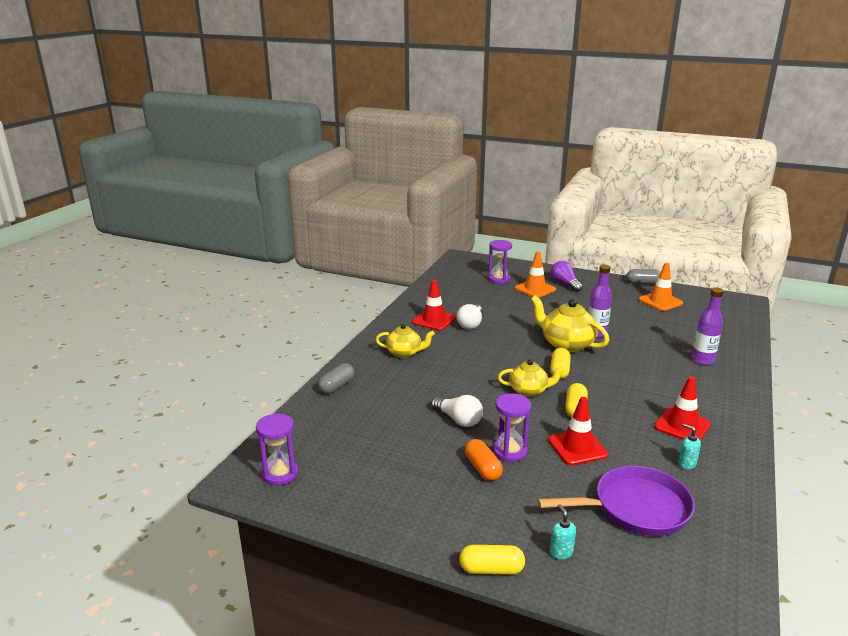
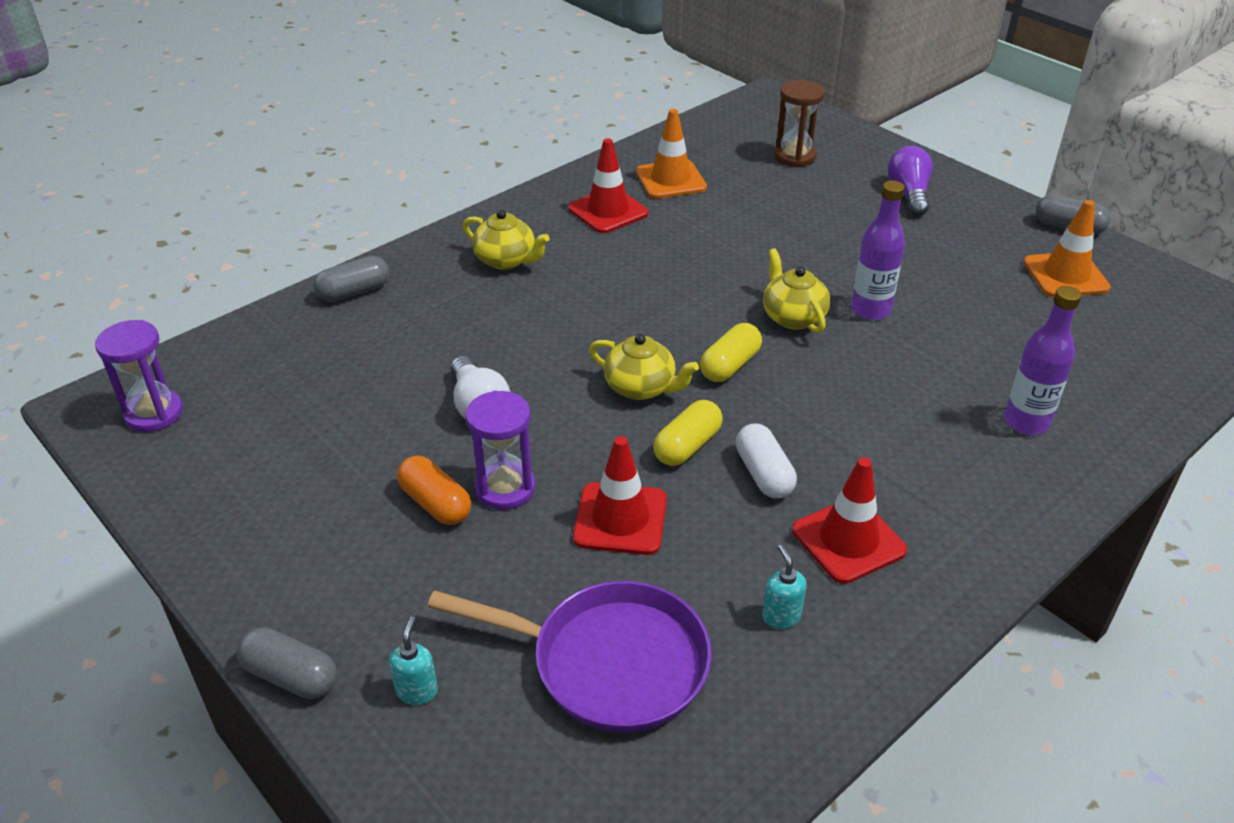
camera: 25 degrees right, 15 degrees up
white light bulb [457,304,482,329] -> none
yellow capsule [459,545,525,575] -> grey capsule [237,627,337,699]
orange capsule [465,439,503,481] -> orange capsule turned 45 degrees counterclockwise [397,456,471,525]
purple hourglass [488,240,512,284] -> brown hourglass [774,80,825,167]
orange traffic cone [515,251,556,298] -> orange traffic cone moved to [636,109,707,199]
yellow teapot [531,295,609,352] -> yellow teapot [763,248,830,333], size x0.64
none -> white capsule [736,423,797,499]

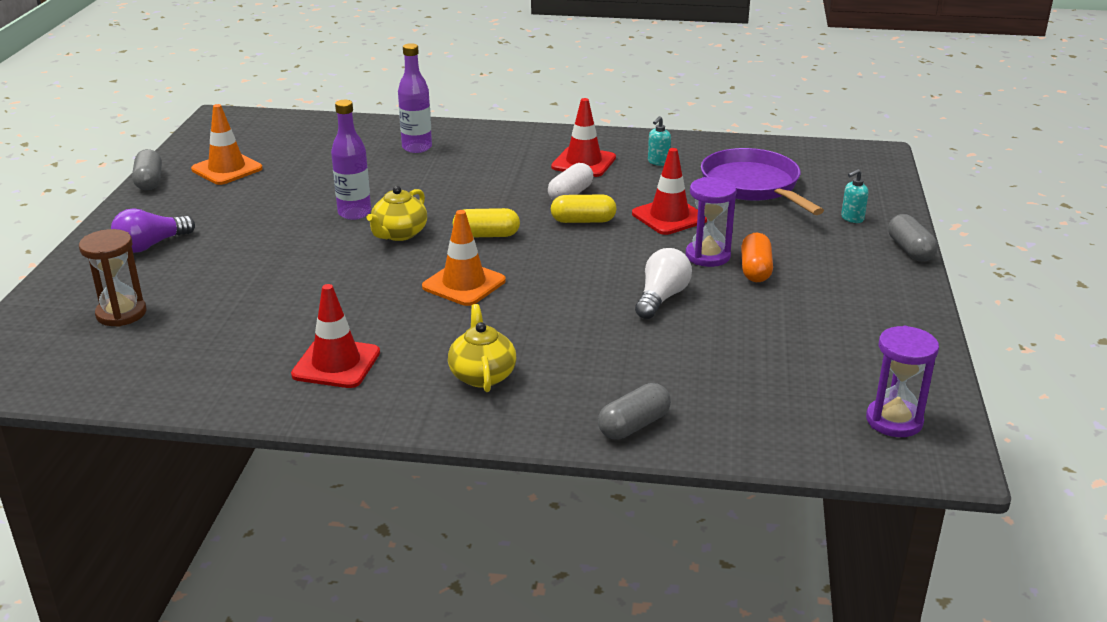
camera: 130 degrees left, 10 degrees down
grey capsule [314,256,389,302] -> grey capsule turned 60 degrees counterclockwise [598,383,671,439]
yellow teapot [589,334,699,400] -> none
orange traffic cone [636,109,707,199] -> orange traffic cone moved to [422,210,506,306]

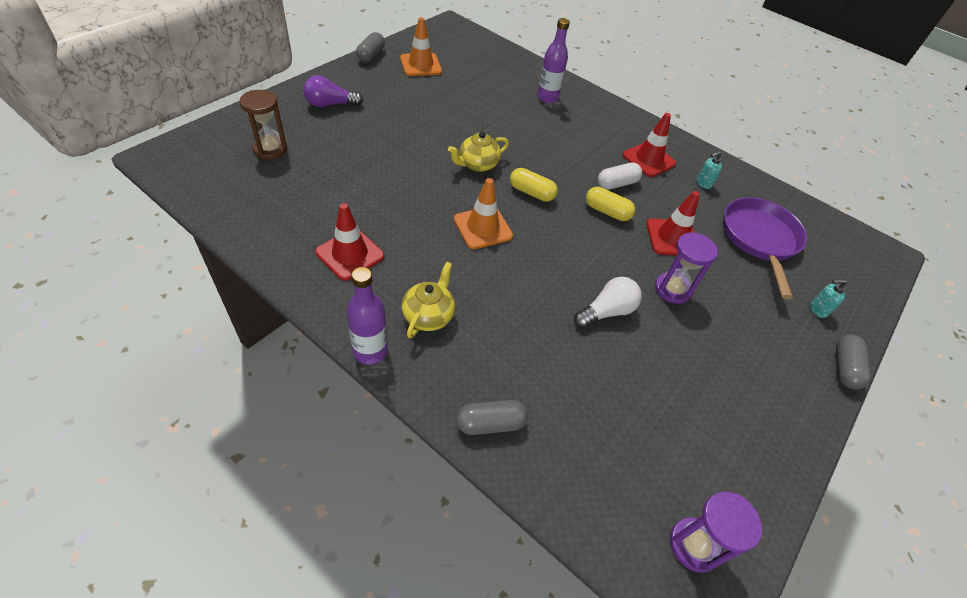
camera: 25 degrees right, 20 degrees up
purple bottle [331,100,371,220] -> purple bottle moved to [346,267,388,365]
orange capsule [741,233,773,282] -> none

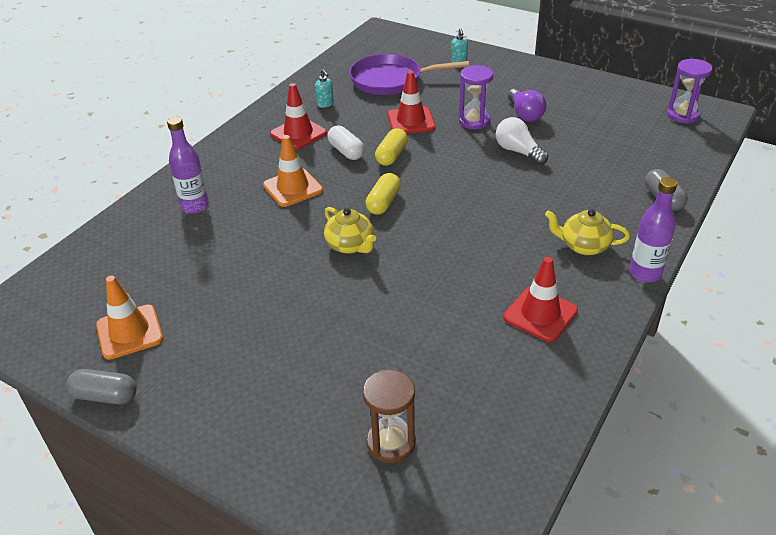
camera: 90 degrees left, 10 degrees down
purple light bulb [303,75,363,107] -> purple light bulb moved to [508,89,546,122]
orange traffic cone [454,178,513,249] -> orange traffic cone moved to [263,135,323,207]
grey capsule [836,335,871,390] -> none

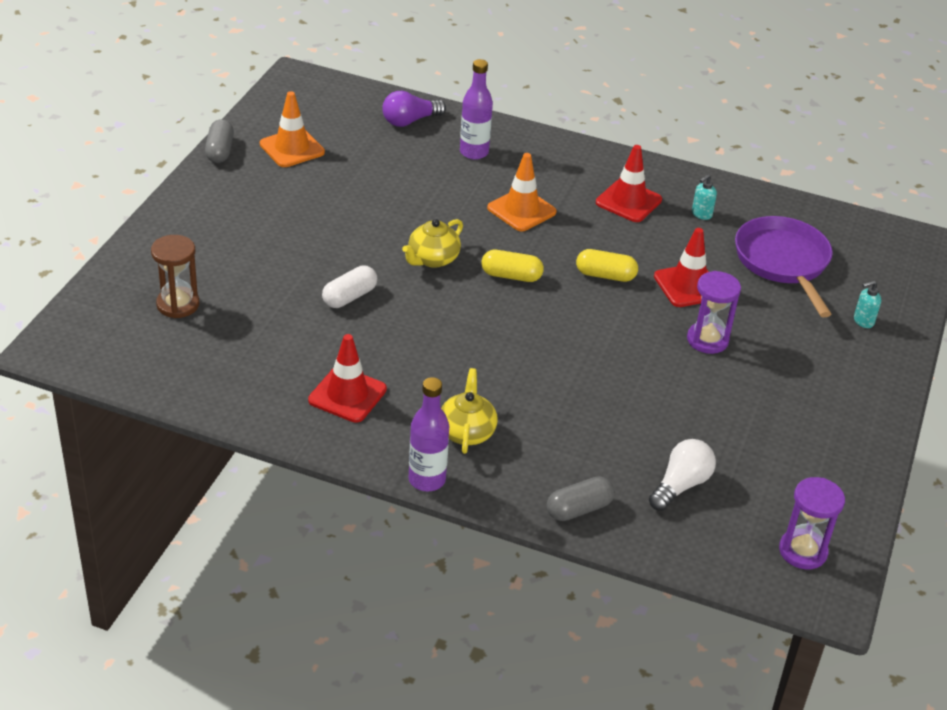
camera: 75 degrees right, 0 degrees up
white capsule [328,125,365,160] -> white capsule moved to [322,265,377,308]
white light bulb [496,117,548,165] -> white light bulb moved to [649,439,716,511]
purple light bulb [508,89,546,122] -> purple light bulb moved to [382,91,446,127]

